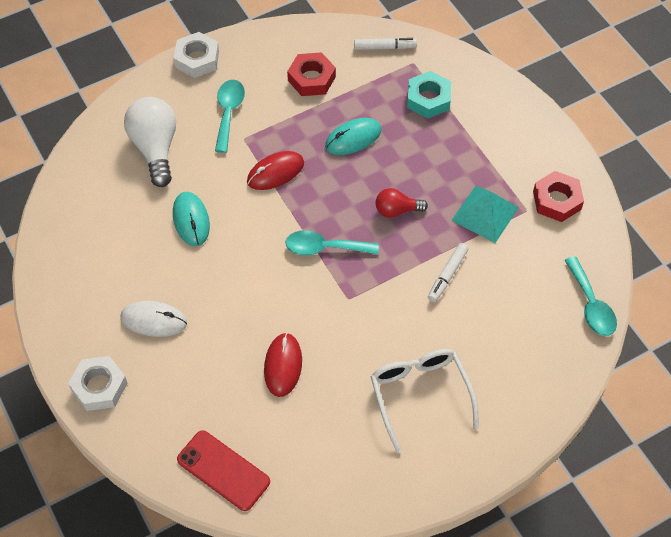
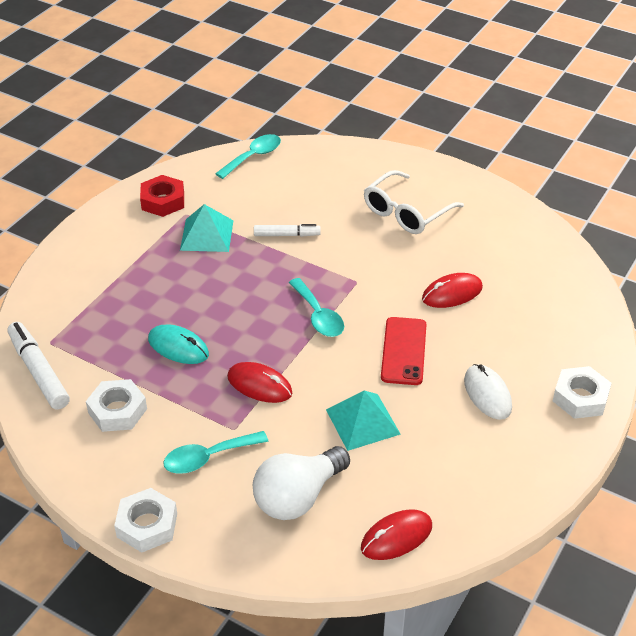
camera: 120 degrees left, 15 degrees down
turquoise mouse [173,192,210,246] -> turquoise pyramid [326,390,401,451]
red phone [177,430,270,511] -> red phone moved to [381,317,426,385]
red nut [287,52,336,96] -> white nut [86,379,147,432]
white marker [354,38,417,50] -> white marker [8,322,70,410], size x1.61
red light bulb [376,188,428,218] -> none
turquoise nut [407,71,451,119] -> none
none -> red mouse [361,509,432,560]

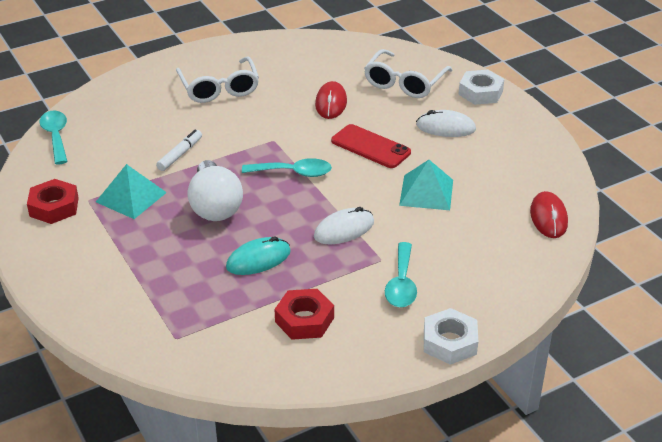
camera: 60 degrees left, 5 degrees down
white marker [8,322,70,410] -> none
white nut [86,379,147,432] -> red nut [275,289,334,340]
red mouse [227,362,292,403] -> white mouse [314,207,374,244]
white light bulb [253,446,350,520] -> white light bulb moved to [188,160,243,221]
none -> white glasses [364,49,452,98]

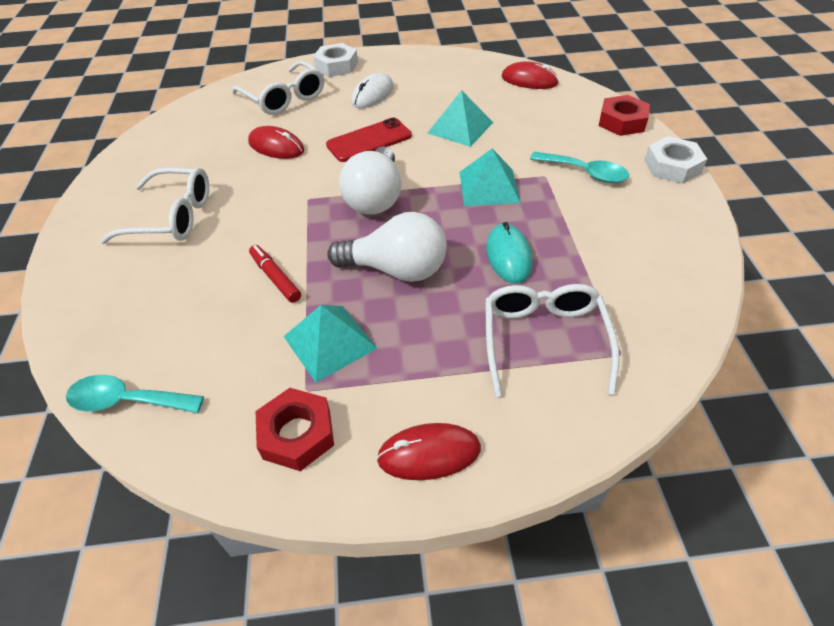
camera: 65 degrees left, 10 degrees up
white marker [156,129,202,171] -> red marker [249,245,301,303]
turquoise spoon [242,158,332,177] -> white light bulb [339,146,401,215]
red nut [275,289,334,340] -> red nut moved to [599,95,650,136]
white mouse [314,207,374,244] -> turquoise pyramid [459,149,521,206]
none -> red mouse [376,423,481,480]
none -> white glasses [485,284,619,397]

